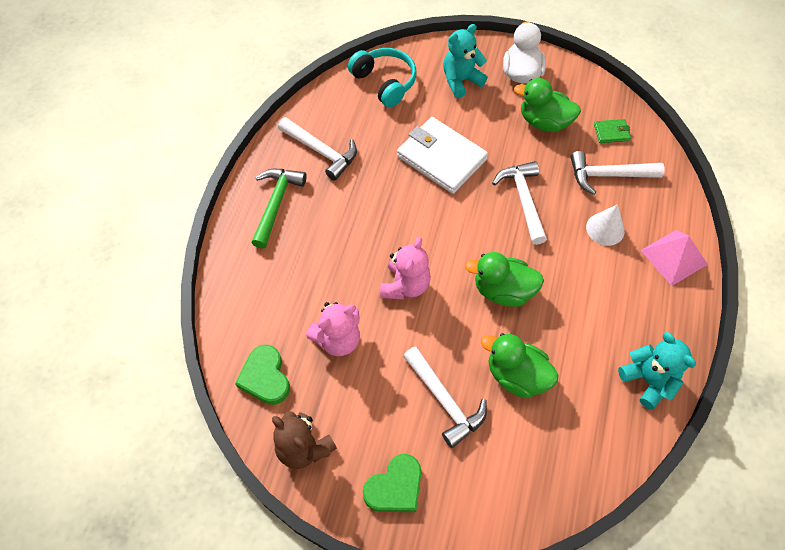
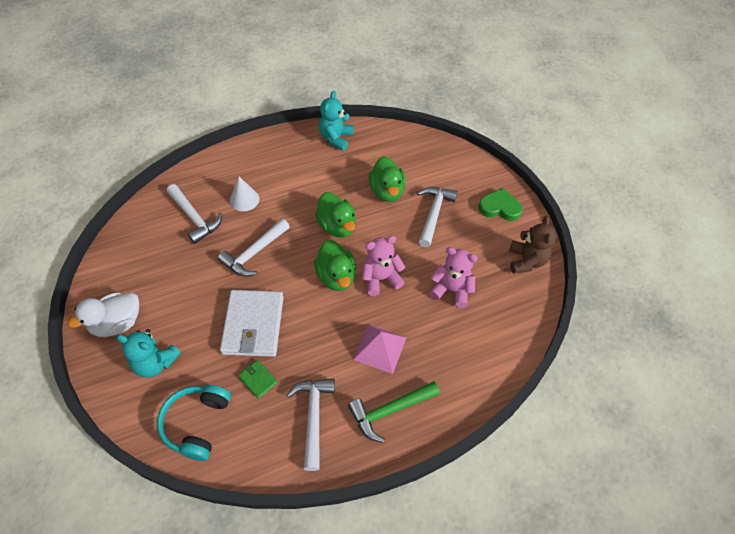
camera: 130 degrees left, 5 degrees down
green heart [235,345,290,405] -> none
green duck [514,78,581,132] -> green duck moved to [314,240,356,291]
green wallet [594,119,631,143] -> green wallet moved to [238,360,278,399]
pink pyramid [640,230,708,286] -> pink pyramid moved to [353,325,406,374]

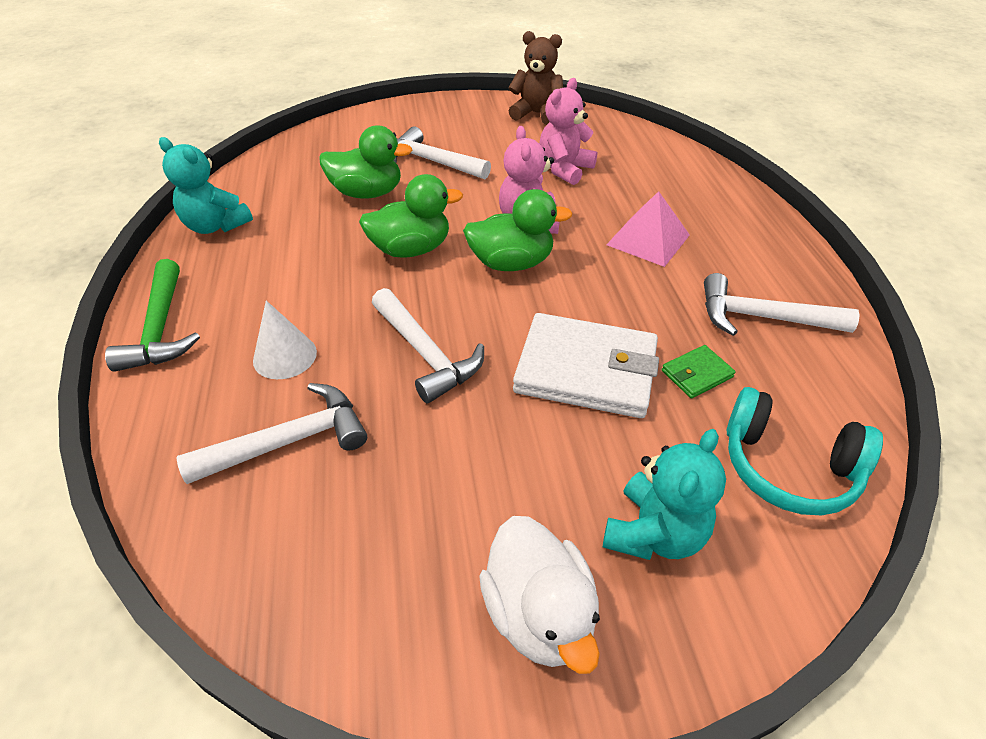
camera: 75 degrees left, 10 degrees down
green hammer [348,381,440,443] -> green hammer moved to [105,259,200,372]
green heart [478,188,523,221] -> none

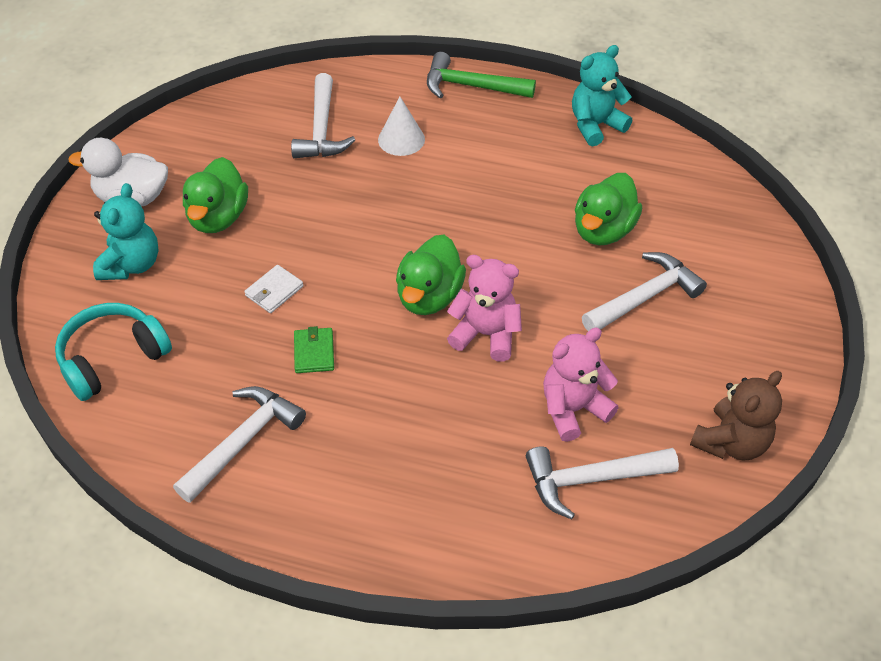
camera: 115 degrees right, 5 degrees up
green duck [359,174,463,258] -> green duck moved to [183,157,248,233]
white hammer [372,288,484,404] -> white hammer moved to [526,446,679,519]
white wallet [513,313,659,418] -> white wallet [244,265,304,313], size x0.44
pink teddy bear [539,78,597,185] -> pink teddy bear turned 90 degrees counterclockwise [543,328,619,442]
turquoise teddy bear [603,429,726,560] -> turquoise teddy bear turned 135 degrees counterclockwise [93,183,159,280]
pink pyramid [606,191,690,267] -> none
green wallet [662,345,736,399] -> green wallet moved to [294,326,334,373]

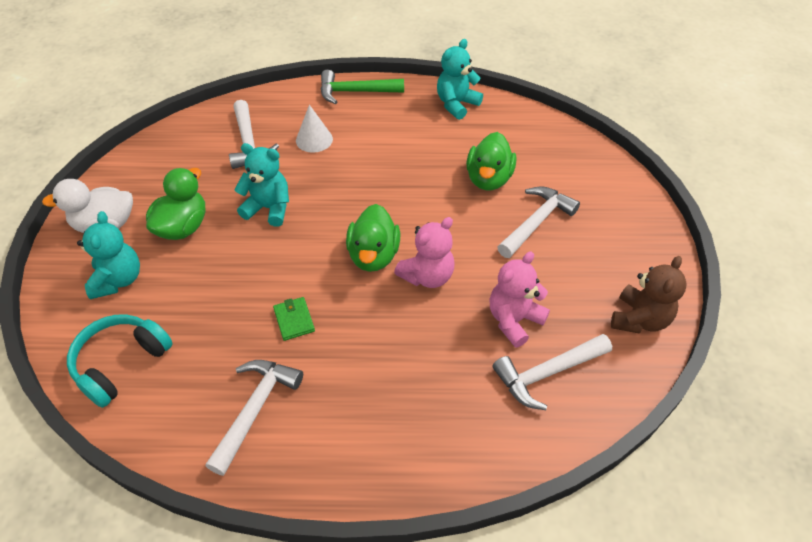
camera: 15 degrees left, 0 degrees up
green duck [183,157,248,233] -> green duck turned 150 degrees counterclockwise [146,168,205,240]
white wallet [244,265,304,313] -> none
pink teddy bear [447,255,522,362] -> pink teddy bear turned 135 degrees clockwise [394,217,455,288]
none -> turquoise teddy bear [235,143,289,227]

